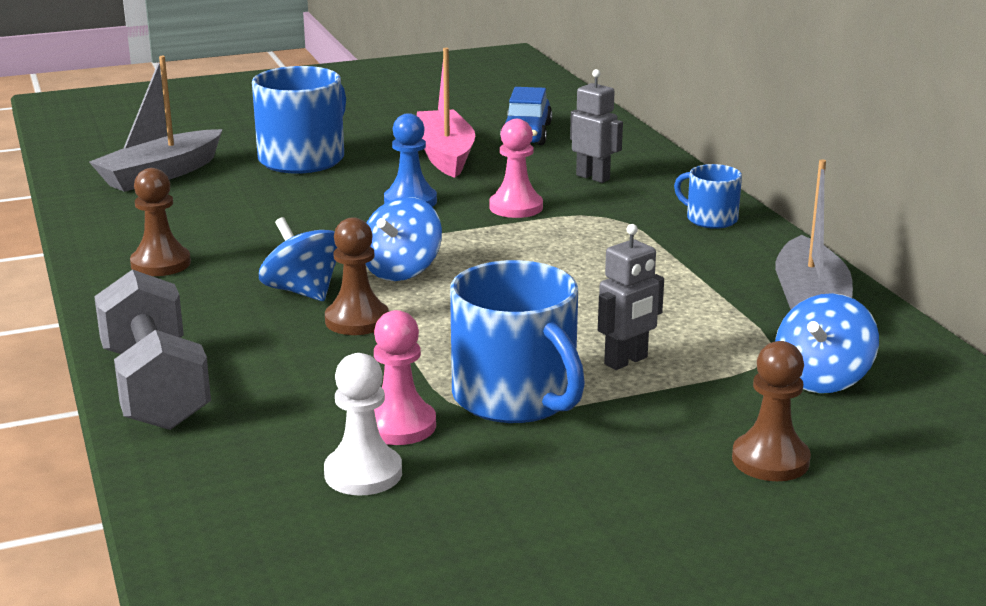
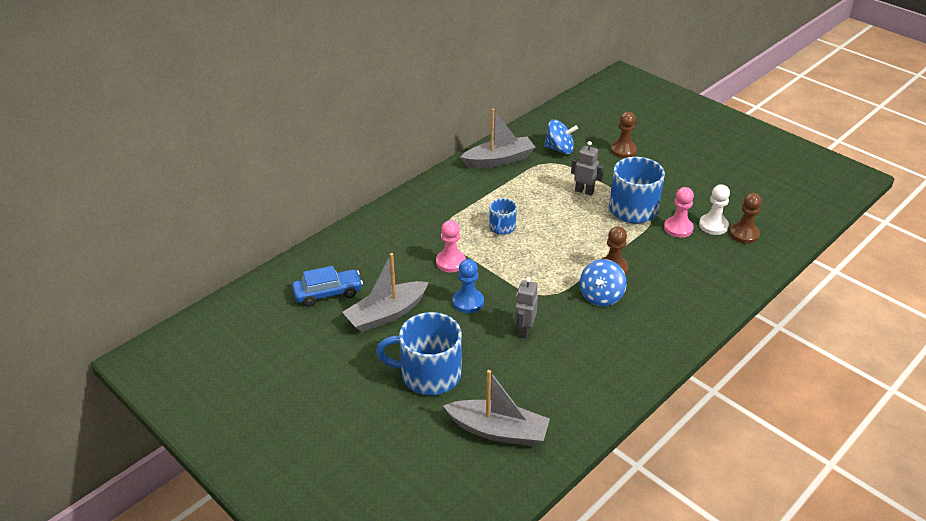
camera: 115 degrees left, 15 degrees up
grey dumbbell [94,269,211,430] -> none
brown pawn [130,168,191,276] -> brown pawn moved to [729,193,762,244]
blue spinning top [365,197,442,281] -> none
pink boat [417,48,475,178] -> grey boat [342,253,429,332]
grey robot [570,69,623,183] -> grey robot moved to [515,277,538,339]
blue mug [674,164,742,229] -> blue mug moved to [489,198,517,235]

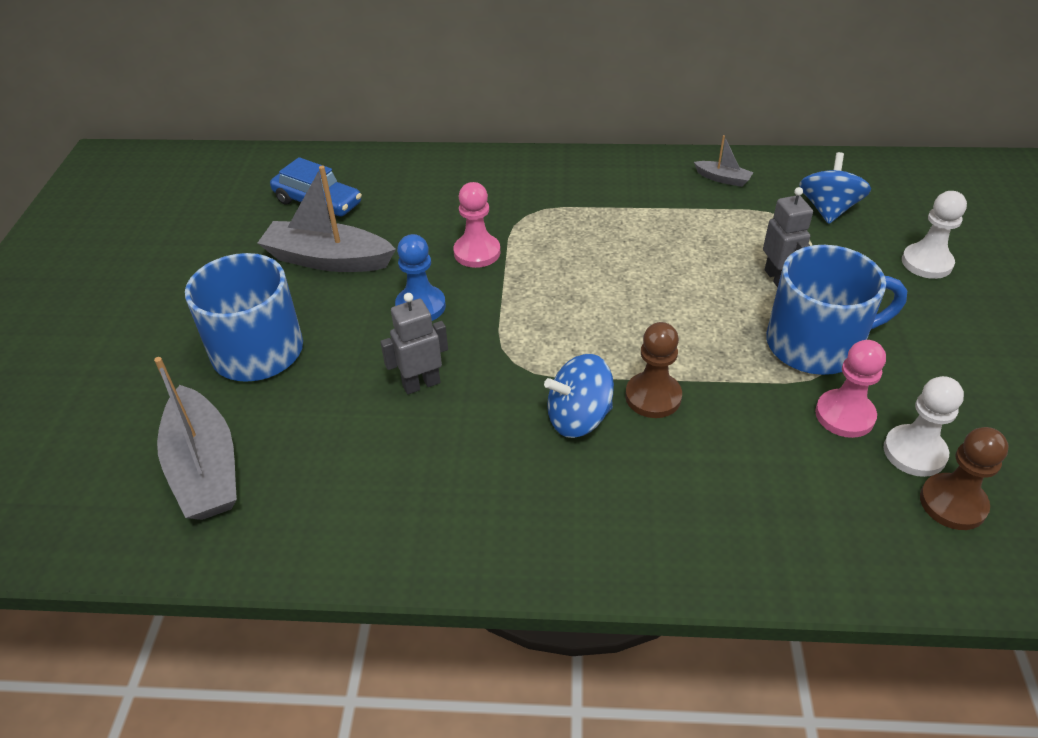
camera: 50 degrees right, 5 degrees up
grey boat [460,109,536,168] -> grey boat [694,135,753,187], size x0.47
blue mug [489,198,517,235] -> none
blue spinning top [544,119,578,154] -> blue spinning top turned 135 degrees counterclockwise [799,152,871,224]
brown pawn [611,112,637,158] -> white pawn [902,191,967,279]

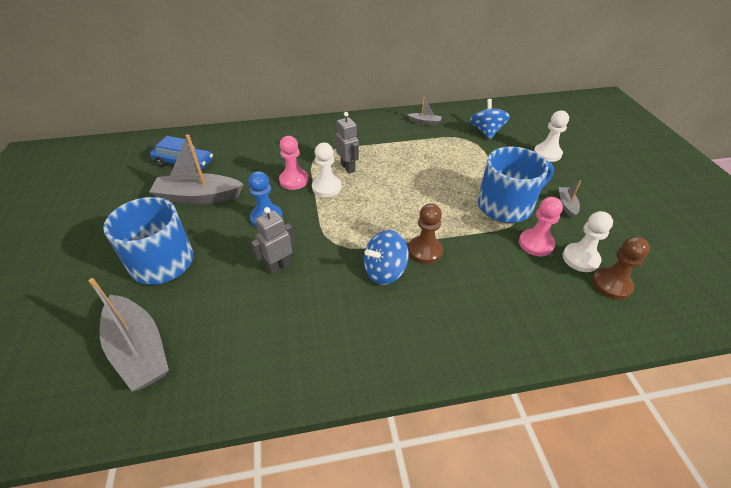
camera: 15 degrees left, 0 degrees up
grey robot [763,187,813,288] -> grey robot moved to [335,112,359,174]
none -> white pawn [312,143,342,197]
none -> grey boat [559,181,581,218]

